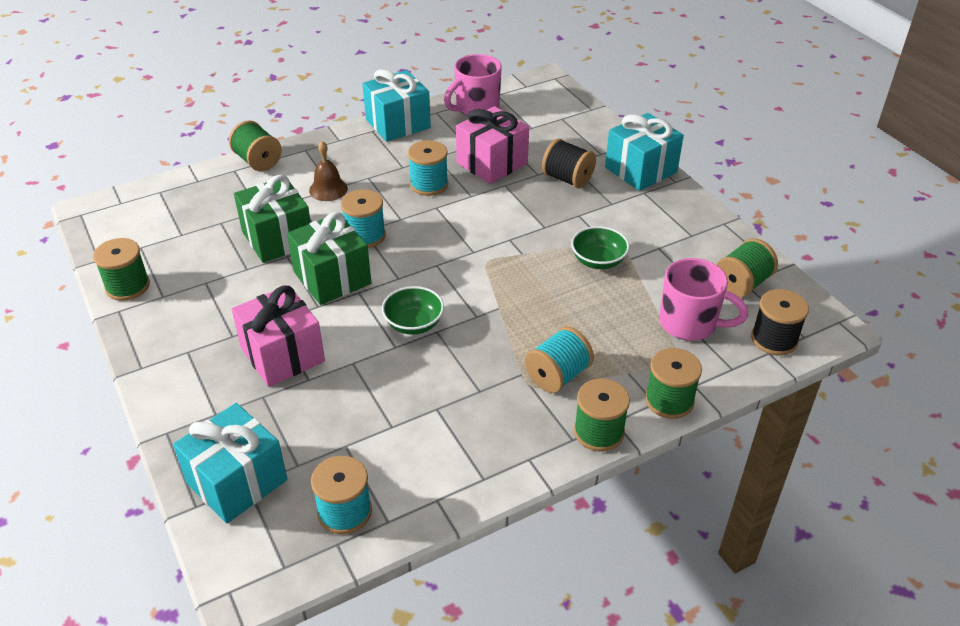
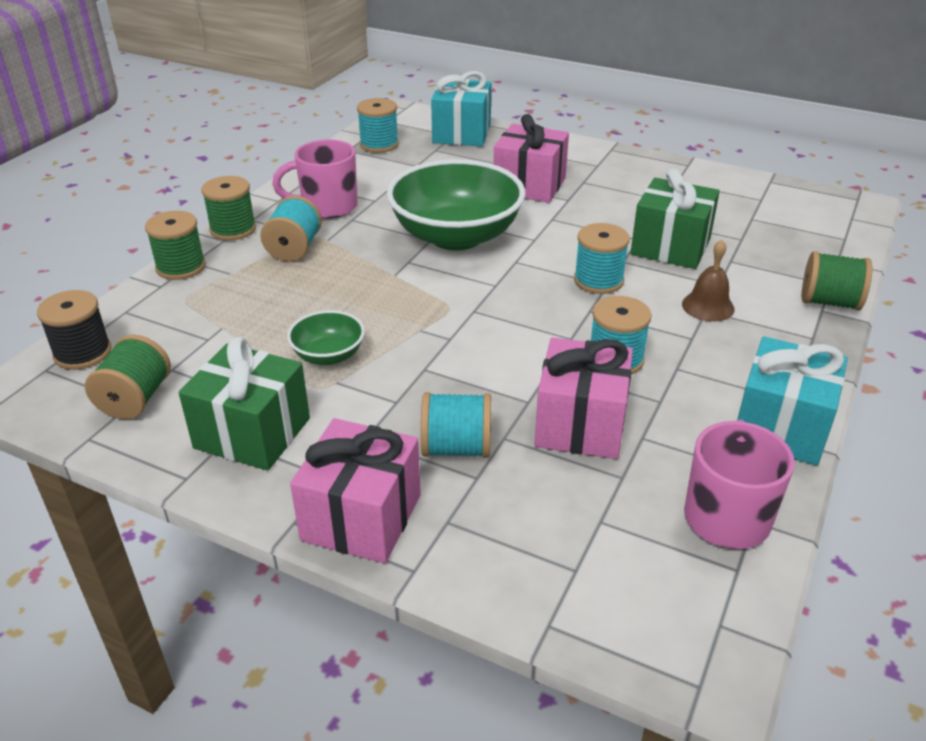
camera: 145 degrees right, 5 degrees down
green spool [93,238,150,301] -> none
green gift [287,212,371,305] -> green gift moved to [179,337,310,471]
green bowl [382,286,444,335] -> green bowl [387,159,525,251], size x2.13
black spool [542,139,596,188] -> turquoise spool [421,392,491,458]
turquoise gift [605,113,684,191] -> pink gift [290,418,421,563]
pink mug [659,258,748,341] -> pink mug moved to [272,139,358,219]

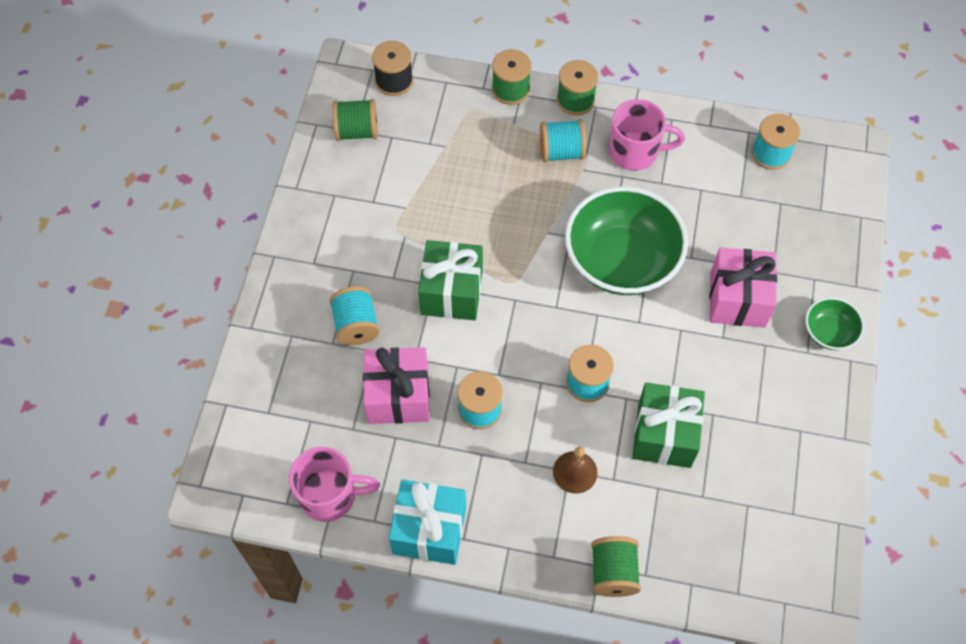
camera: 75 degrees right, 25 degrees up
green gift [179,337,310,471] -> green gift moved to [418,240,483,320]
pink mug [272,139,358,219] -> pink mug turned 120 degrees clockwise [609,99,685,171]
green bowl [287,310,365,365] -> green bowl moved to [805,297,864,350]
pink gift [290,418,421,563] -> none
turquoise gift [431,71,491,147] -> none

